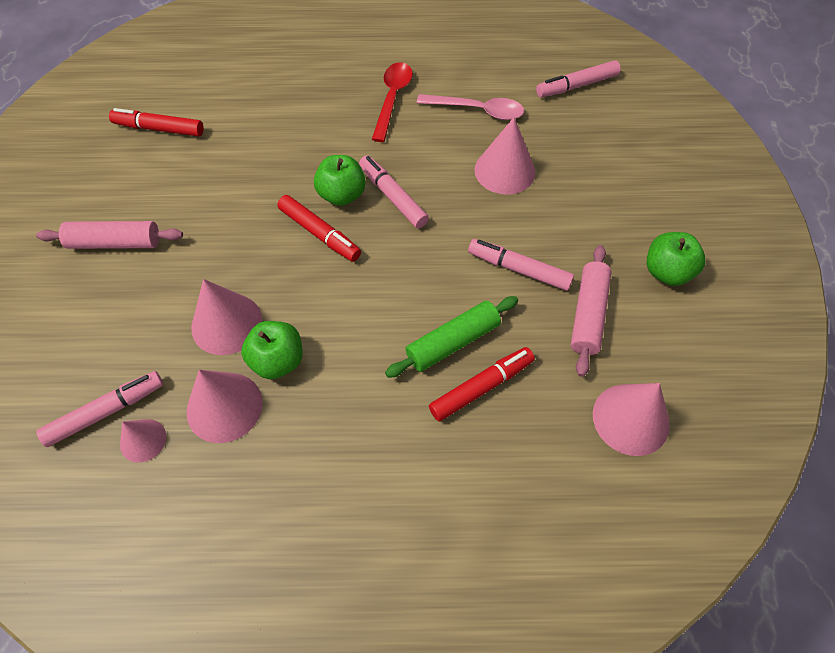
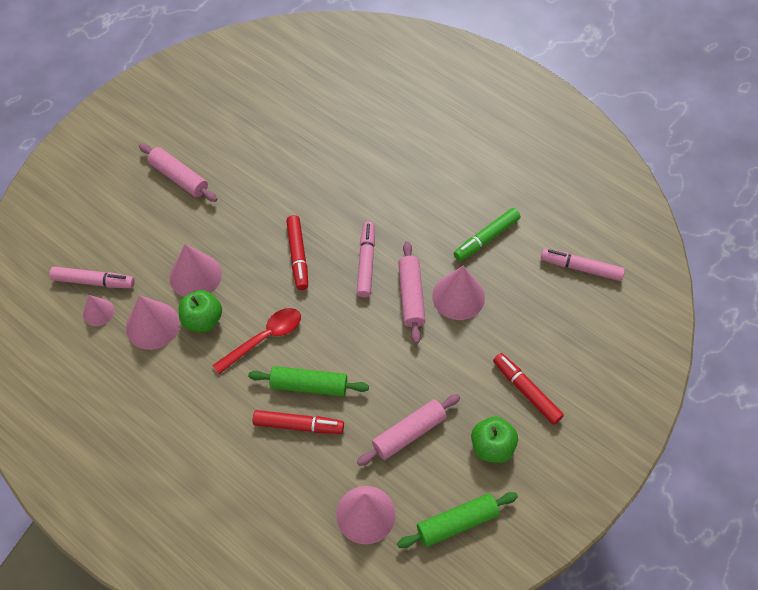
camera: 40 degrees right, 0 degrees up
red marker [109,108,204,137] -> red marker moved to [493,353,564,425]
green apple [314,155,366,206] -> none
red spoon [372,62,413,142] -> red spoon moved to [212,308,301,374]
pink spoon [417,94,524,120] -> green marker [454,208,520,261]
pink marker [468,239,574,291] -> none
none -> green rolling pin [397,492,518,548]
none -> pink rolling pin [398,241,426,344]

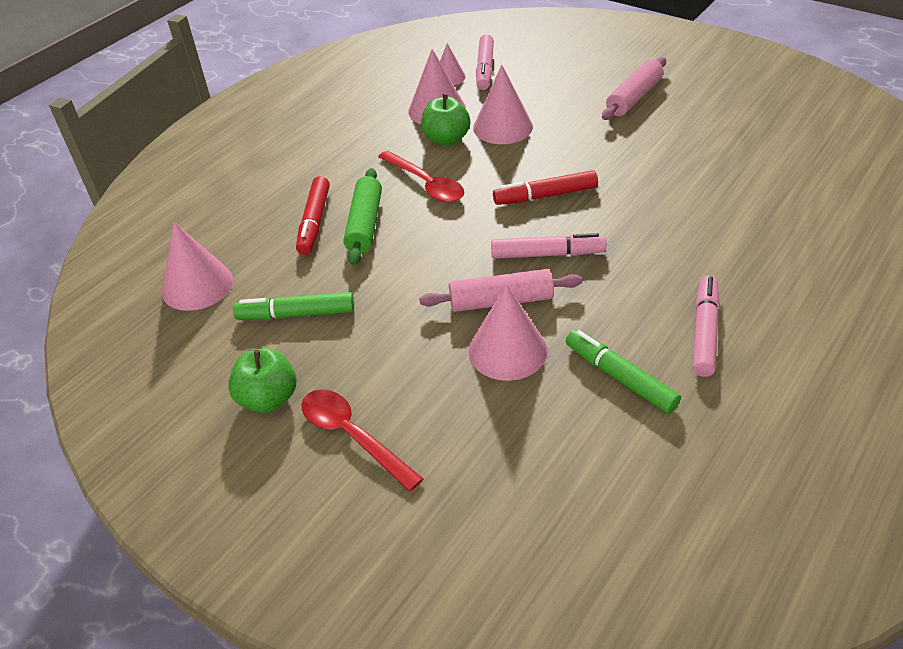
camera: 90 degrees right, 15 degrees down
pink rolling pin [357,394,460,466] -> green marker [233,292,354,320]
green rolling pin [397,492,518,548] -> none
red marker [493,353,564,425] -> red spoon [301,389,424,492]
pink marker [541,249,625,281] -> pink marker moved to [692,276,720,377]

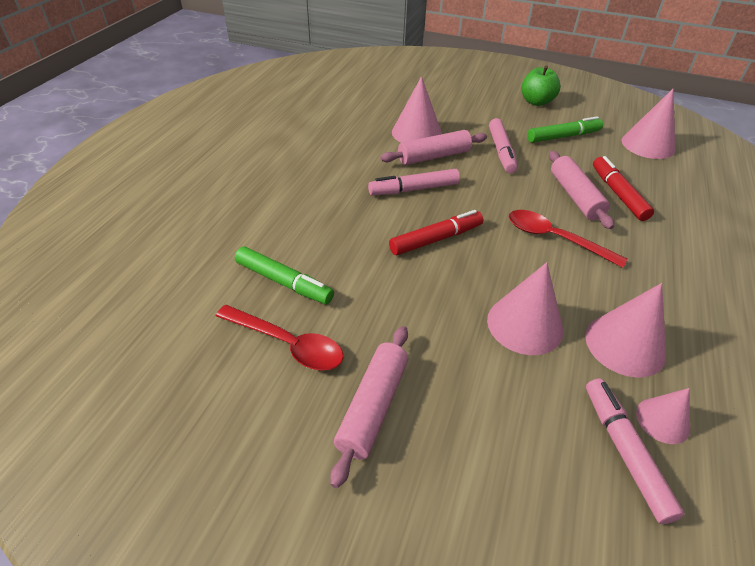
camera: 160 degrees right, 0 degrees up
red spoon [301,389,424,492] -> red spoon moved to [216,305,343,371]
green rolling pin [343,168,382,265] -> pink rolling pin [549,151,614,229]
green apple [421,94,470,146] -> none
green marker [566,330,681,414] -> green marker moved to [235,247,334,304]
pink marker [692,276,720,377] -> pink marker moved to [489,118,518,174]

